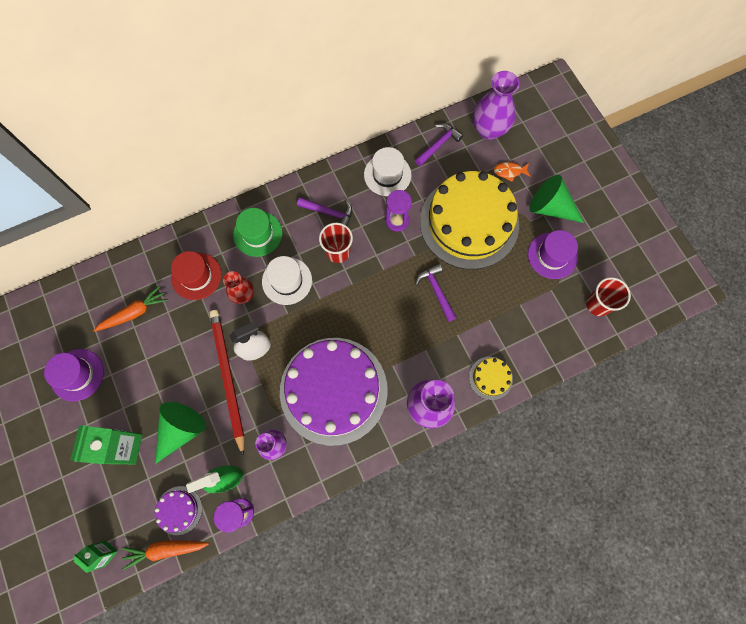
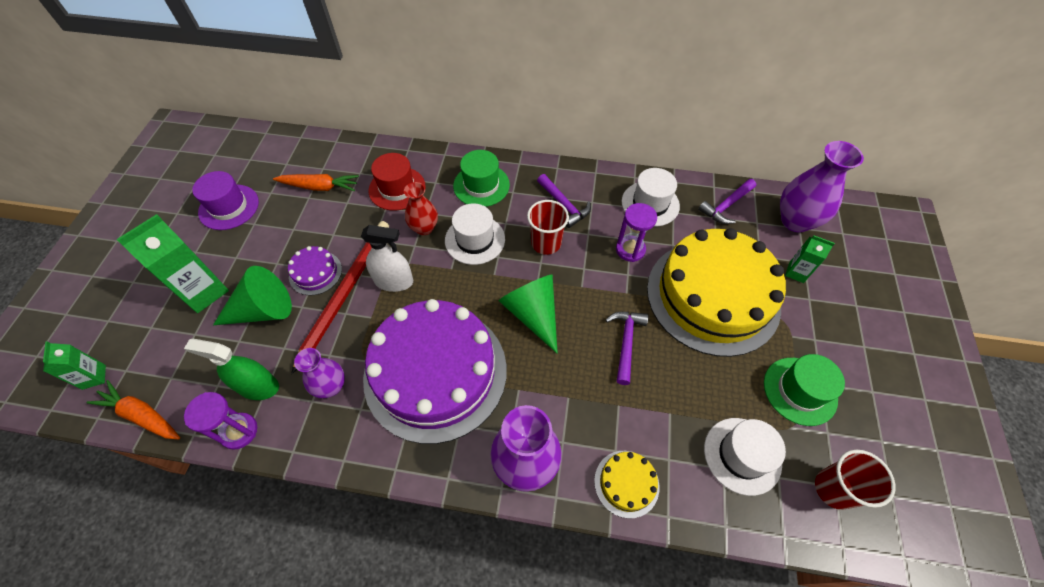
camera: 35 degrees right, 15 degrees down
purple cake [155,486,202,535] -> purple cake moved to [288,246,342,295]
purple hammer [415,123,463,166] -> purple hammer turned 150 degrees clockwise [698,179,756,224]
orange fish [494,162,531,182] -> green carton [785,236,835,283]
purple hat [528,230,578,279] -> green hat [764,354,845,426]
green cone [529,175,584,223] -> green cone moved to [499,274,558,354]
none -> white hat [704,418,786,496]

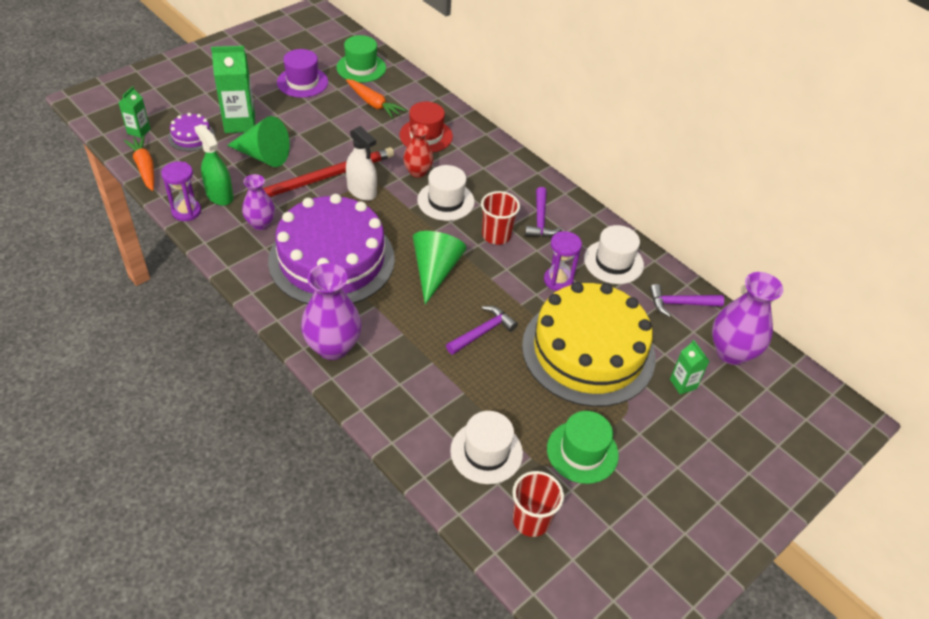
camera: 35 degrees right, 10 degrees down
purple cake [288,246,342,295] -> purple cake moved to [168,113,215,151]
green hat [453,150,510,207] -> green hat moved to [336,35,386,83]
yellow cake [594,451,660,519] -> none

